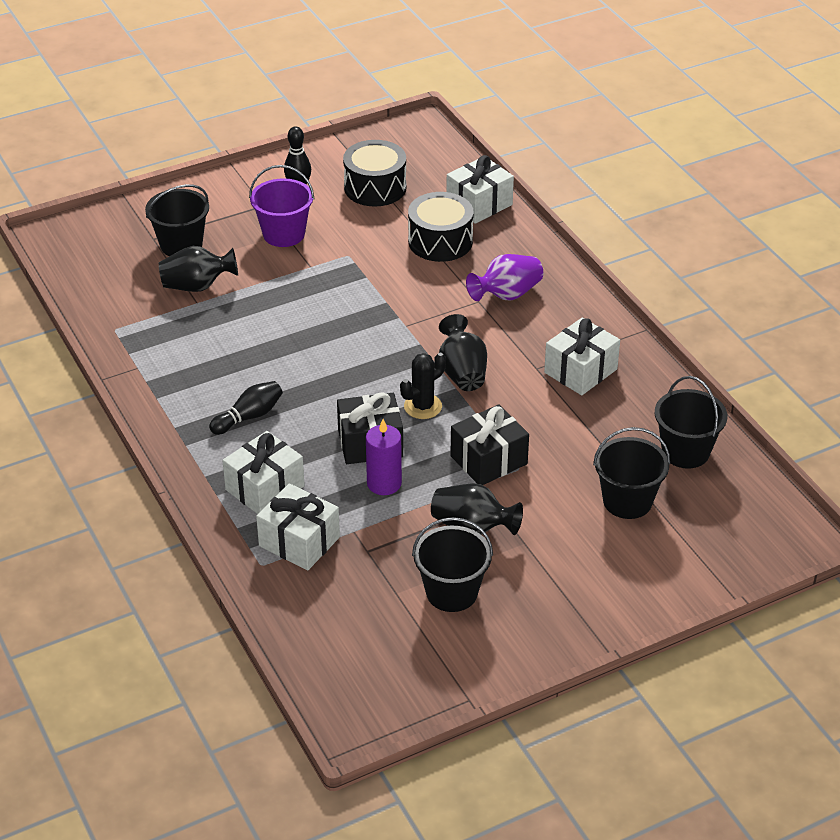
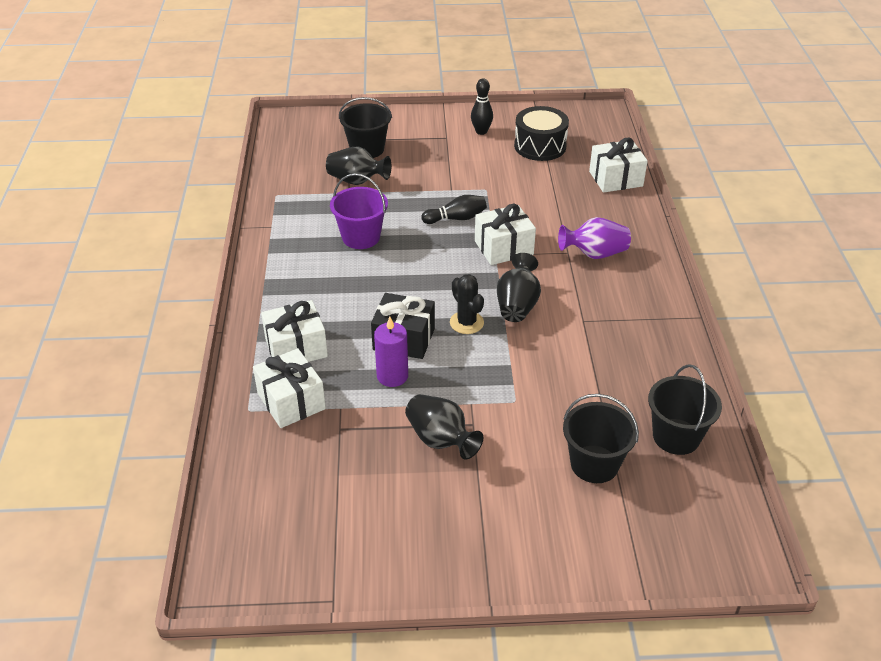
camera: 25 degrees right, 0 degrees up
black bowling pin [209,381,283,435] -> black bowling pin moved to [422,195,487,224]
purple bucket [249,165,314,247] -> purple bucket moved to [330,173,388,249]
black cactus [400,353,446,419] -> black cactus turned 75 degrees clockwise [450,274,484,334]
black drum [408,192,474,262] -> none
black bucket [412,517,493,612] -> none
black gift [450,404,529,485] -> none
white gift [544,317,620,395] -> white gift moved to [475,204,536,265]

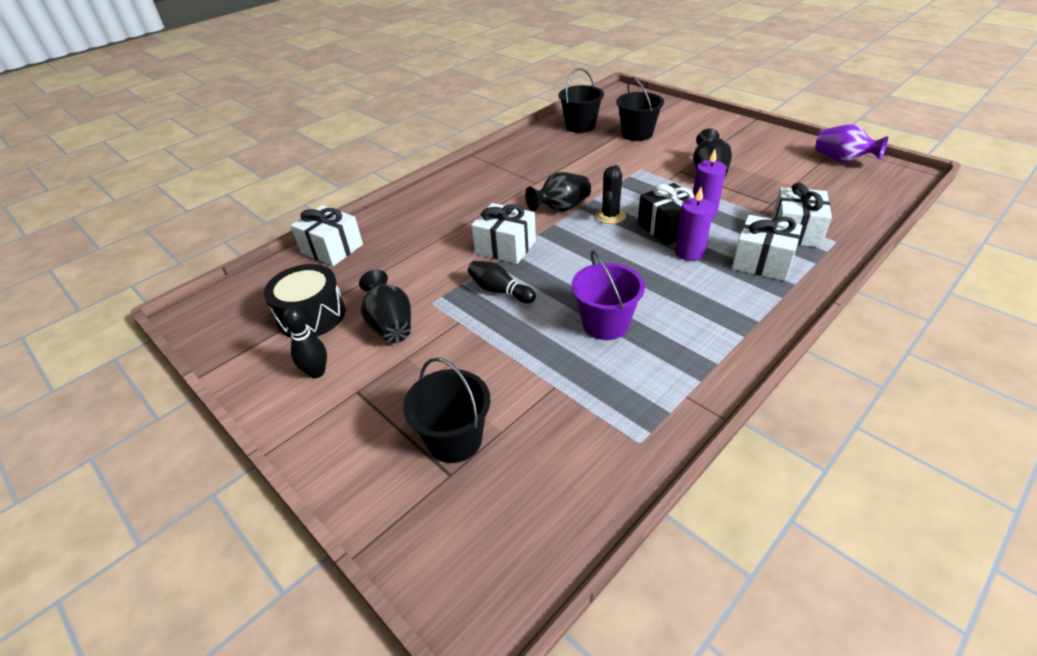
camera: 130 degrees left, 0 degrees up
black vase [326,146,392,185] -> black vase moved to [359,269,411,343]
purple vase [558,217,631,259] -> purple vase moved to [815,124,888,163]
none -> purple candle [675,187,714,261]

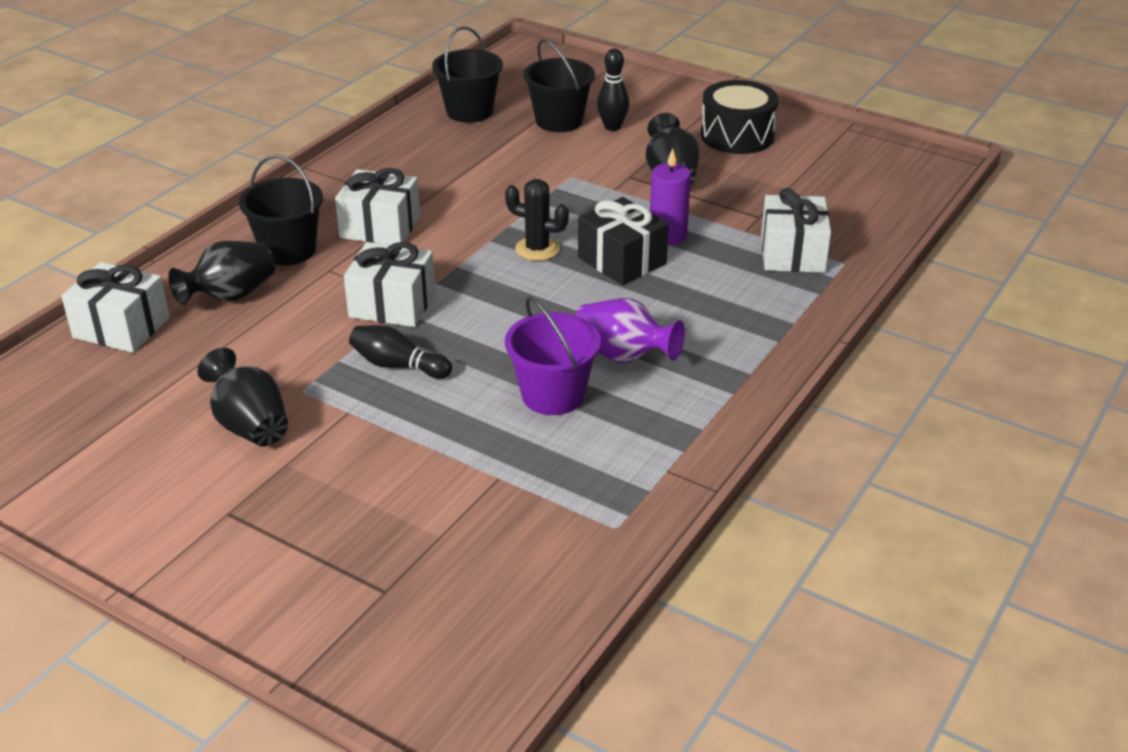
camera: 15 degrees left, 5 degrees down
black drum [264,264,345,338] -> black drum moved to [700,80,778,154]
black bowling pin [283,306,327,378] -> black bowling pin moved to [597,48,629,131]
black bucket [403,357,491,463] -> black bucket moved to [239,155,323,265]
black vase [525,172,591,212] -> black vase moved to [168,241,276,305]
black cactus [595,165,626,224] -> black cactus turned 75 degrees counterclockwise [505,179,569,261]
purple candle [675,187,714,261] -> none
white gift [732,215,802,281] -> white gift moved to [335,168,420,245]
purple vase [815,124,888,163] -> purple vase moved to [575,298,685,363]

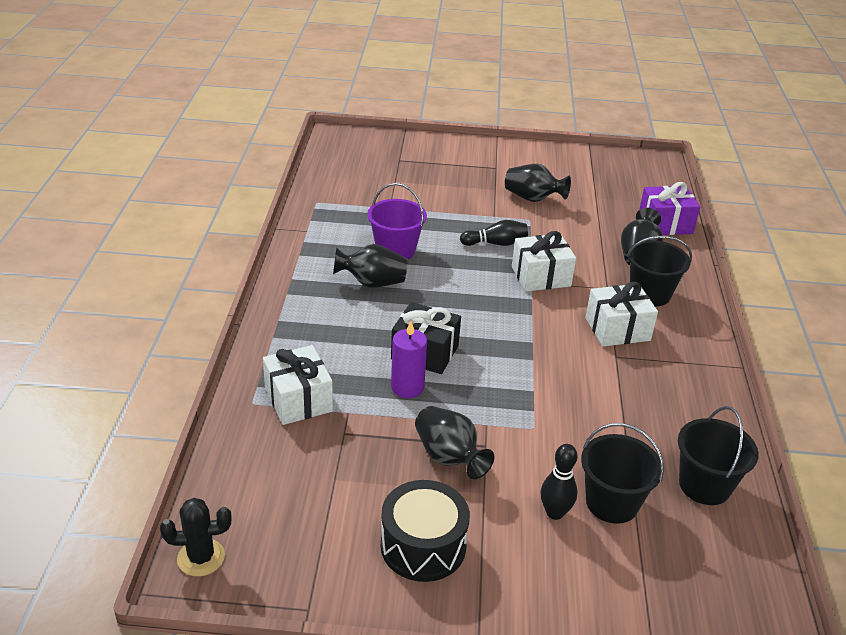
camera: 150 degrees right, 0 degrees up
white gift [61,262,170,353] -> purple gift [639,182,700,235]
black cactus [505,179,569,261] -> black cactus moved to [160,498,231,577]
purple vase [575,298,685,363] -> black vase [333,244,407,288]

